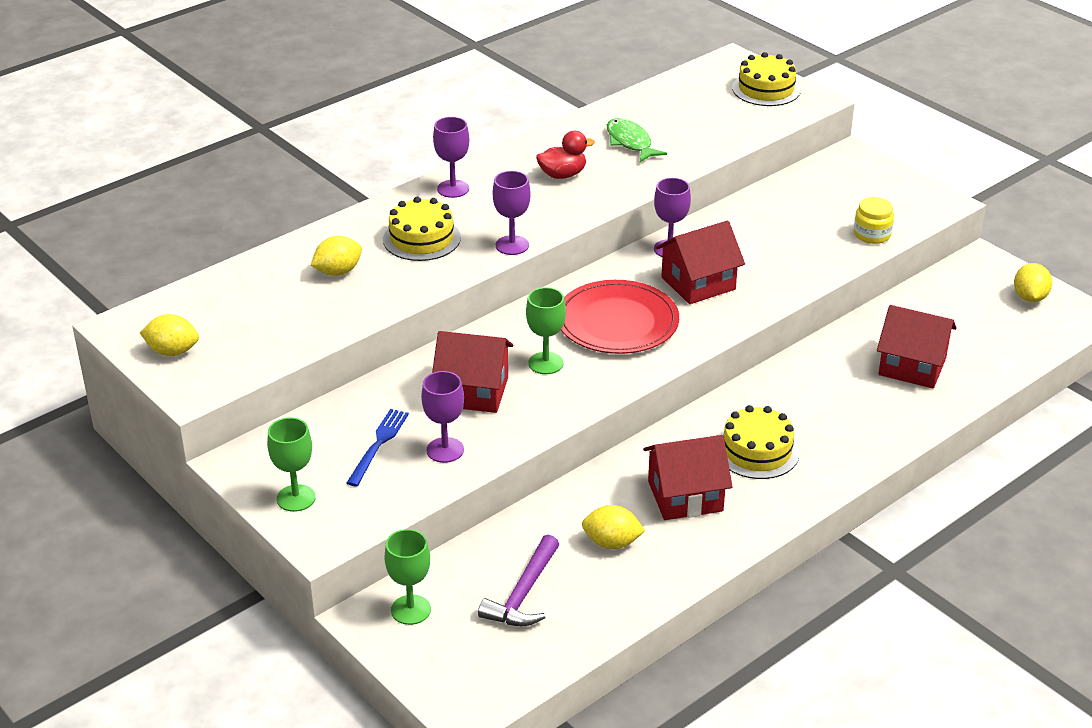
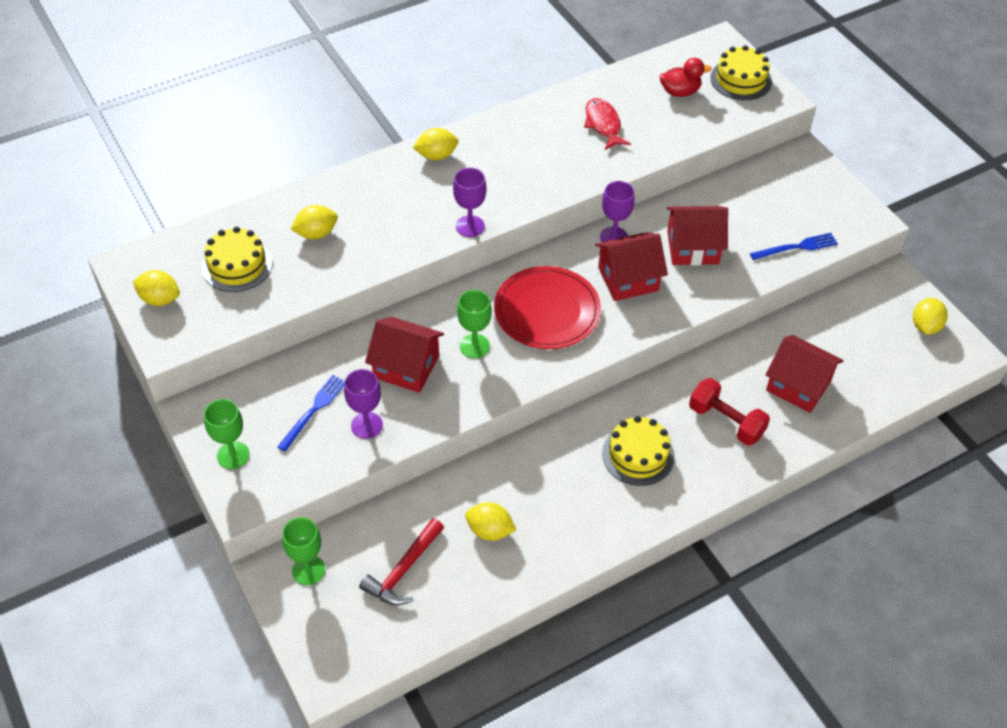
camera: 10 degrees right, 15 degrees up
yellow cake [383,197,461,261] -> yellow cake moved to [202,227,272,292]
purple goblet [433,117,469,198] -> yellow lemon [413,128,458,160]
purple hammer [478,535,559,626] -> red hammer [359,518,444,605]
red duck [536,131,595,179] -> red duck moved to [660,58,711,97]
green fish [607,118,667,162] -> red fish [584,98,631,150]
red house [643,435,733,520] -> red house moved to [667,206,728,266]
yellow jar [854,197,894,244] -> blue fork [750,233,838,260]
none -> red dumbbell [689,378,770,446]

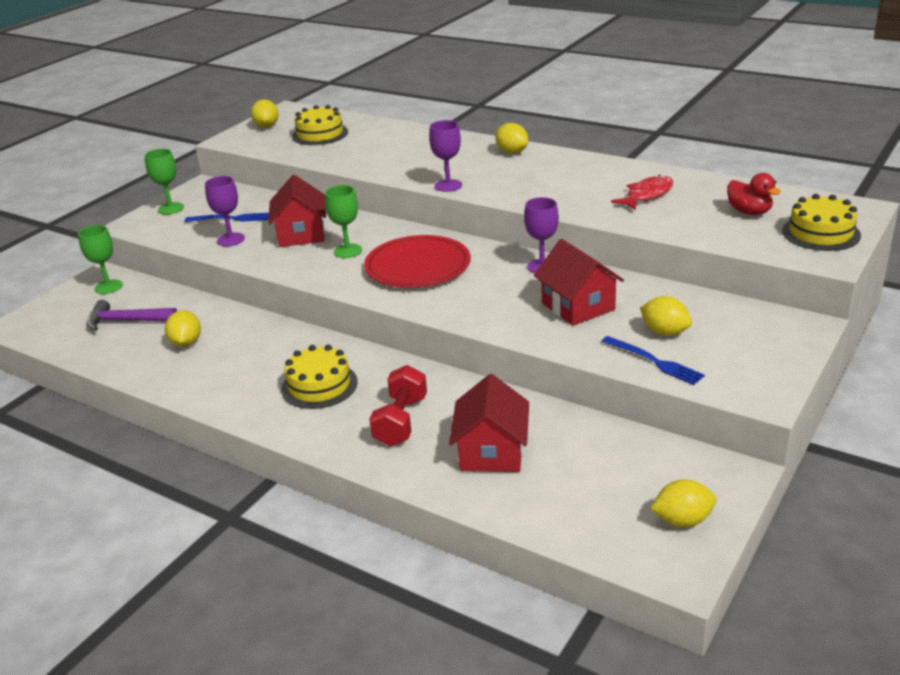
camera: 65 degrees right, 20 degrees down
yellow lemon [291,205,338,239] -> yellow lemon moved to [640,296,692,336]
red hammer [359,518,444,605] -> purple hammer [87,300,177,331]
red house [595,232,668,301] -> none

